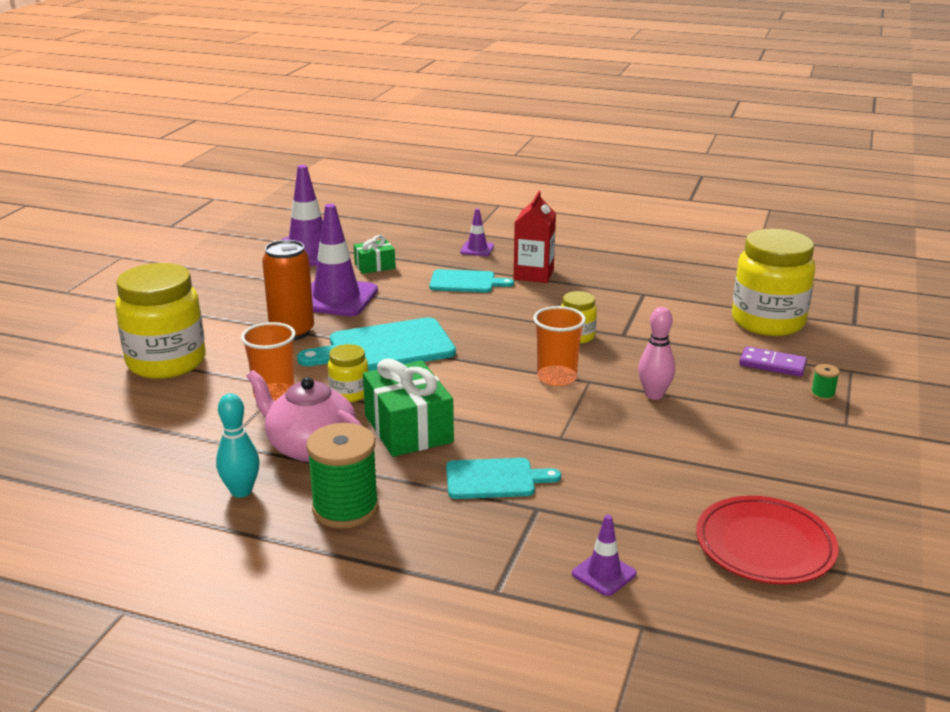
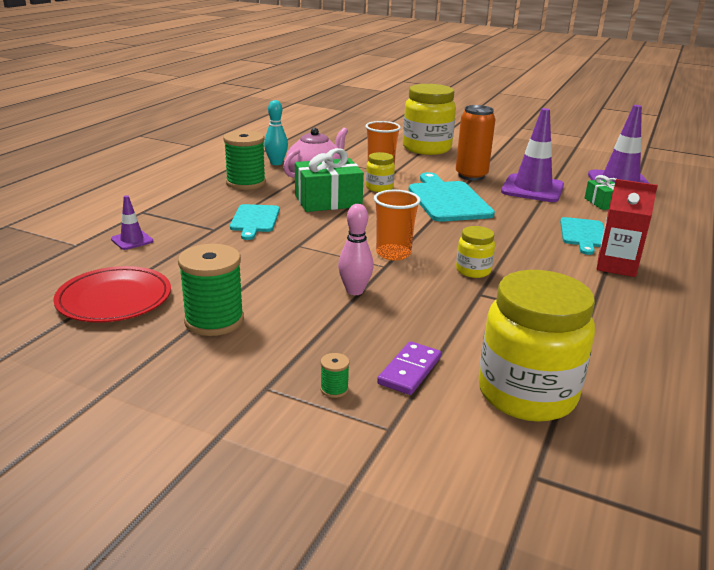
camera: 95 degrees right, 0 degrees up
purple traffic cone [460,208,494,256] -> none
none -> green spool [178,244,244,336]

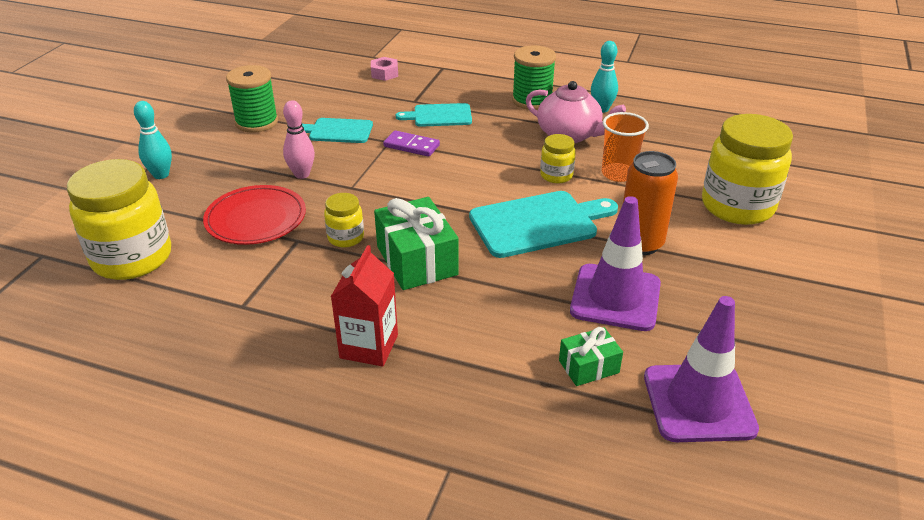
camera: 85 degrees right, 10 degrees up
red plate [53,266,171,323] -> red plate moved to [203,185,306,245]
purple traffic cone [111,195,153,250] -> pink nut [371,57,398,81]
green gift [295,148,364,212] -> green gift moved to [374,197,459,290]
green spool [320,353,349,398] -> turquoise bowling pin [134,101,172,179]
orange cup [374,190,421,261] -> none
purple domino [377,341,441,395] -> purple domino moved to [383,130,440,157]
turquoise cutting board [560,217,604,255] -> turquoise cutting board moved to [302,118,373,143]

